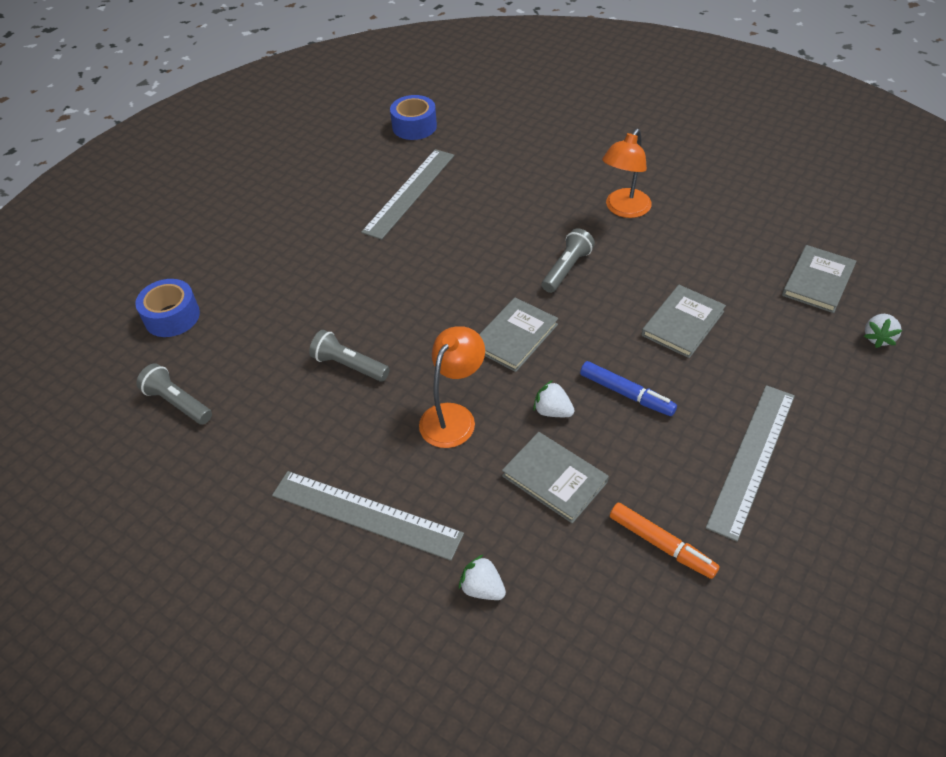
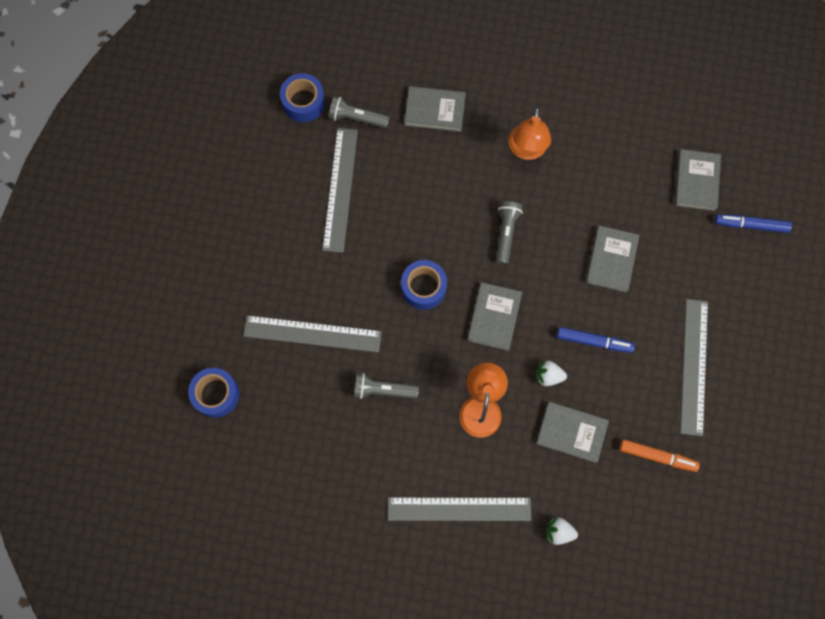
camera: 25 degrees left, 25 degrees up
grey flashlight [136,363,212,425] -> grey flashlight moved to [329,96,390,128]
white strawberry [863,314,902,348] -> blue marker [715,214,792,233]
none -> grey ruler [243,315,382,352]
none -> blue tape [401,260,447,310]
none -> grey book [404,86,466,132]

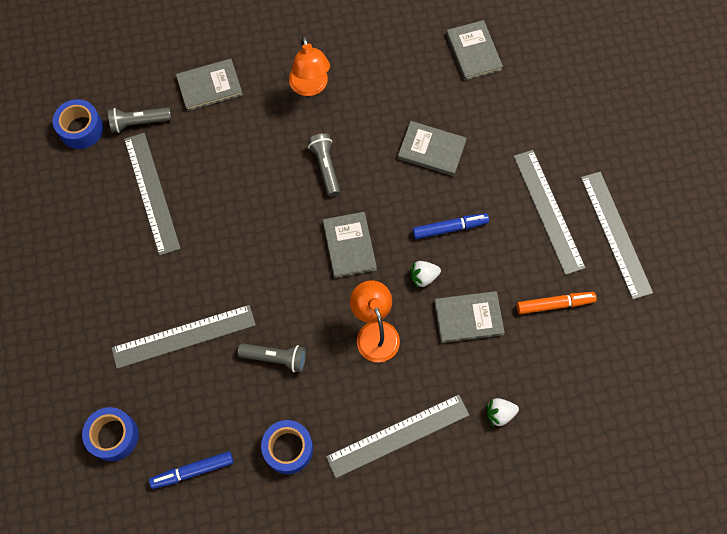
camera: 25 degrees left, 5 degrees down
grey flashlight [354,373,419,399] -> grey flashlight turned 150 degrees counterclockwise [238,343,306,372]
blue tape [401,260,447,310] -> blue tape moved to [261,420,313,474]
grey book [586,226,640,292] -> grey book turned 60 degrees counterclockwise [398,121,467,176]
blue marker [715,214,792,233] -> blue marker moved to [149,451,233,489]
none -> grey ruler [581,172,653,300]

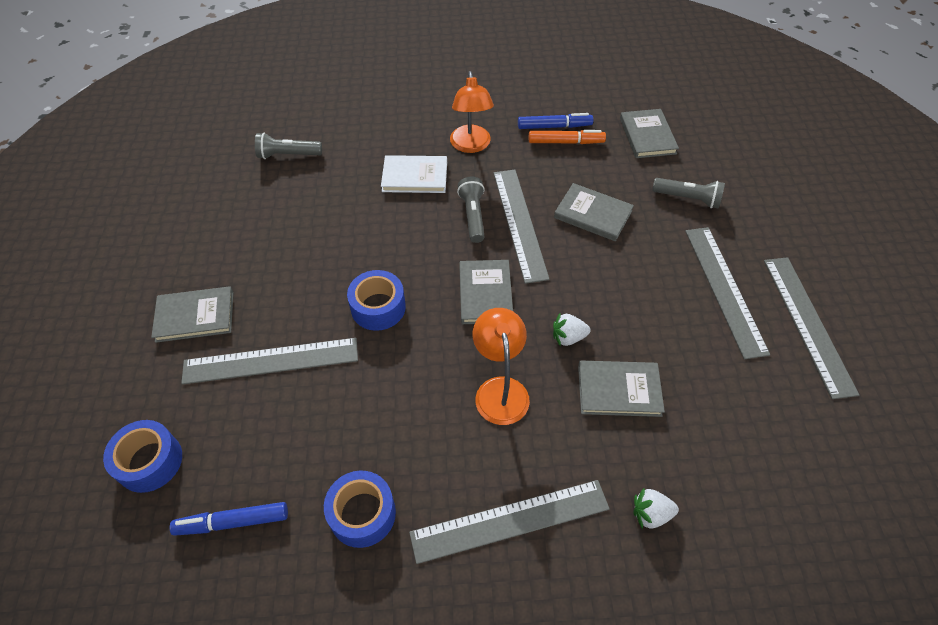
camera: 10 degrees right, 15 degrees down
blue tape [53,99,103,149] -> blue tape moved to [347,270,406,331]
grey ruler [124,133,181,256] -> grey ruler moved to [493,170,550,284]
grey book [176,59,243,111] -> grey book moved to [151,286,234,343]
grey flashlight [238,343,306,372] -> grey flashlight moved to [652,178,725,209]
blue marker [412,213,489,239] -> blue marker moved to [518,113,594,129]
orange marker [517,292,597,314] -> orange marker moved to [529,130,606,144]
none -> white book [381,155,447,193]

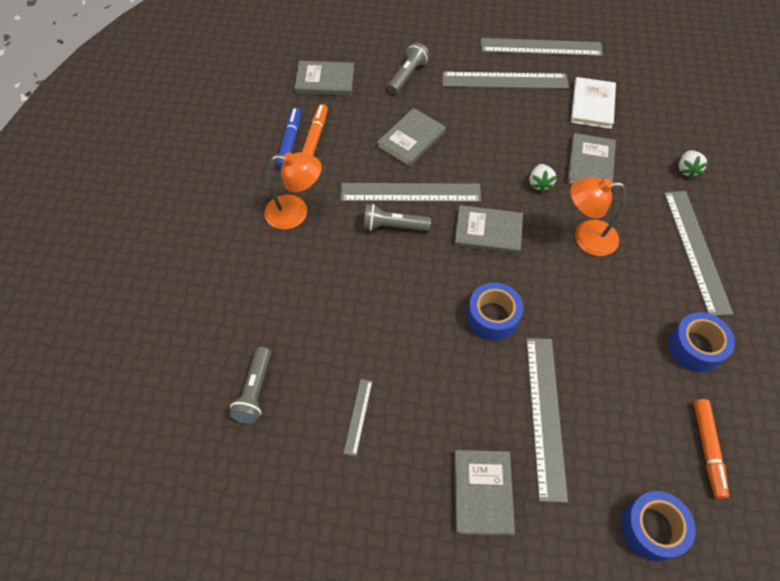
camera: 80 degrees left, 5 degrees up
blue marker [170,502,288,536] -> orange marker [694,399,729,499]
white book [381,155,447,193] -> white book moved to [571,77,616,129]
none -> grey ruler [344,379,372,456]

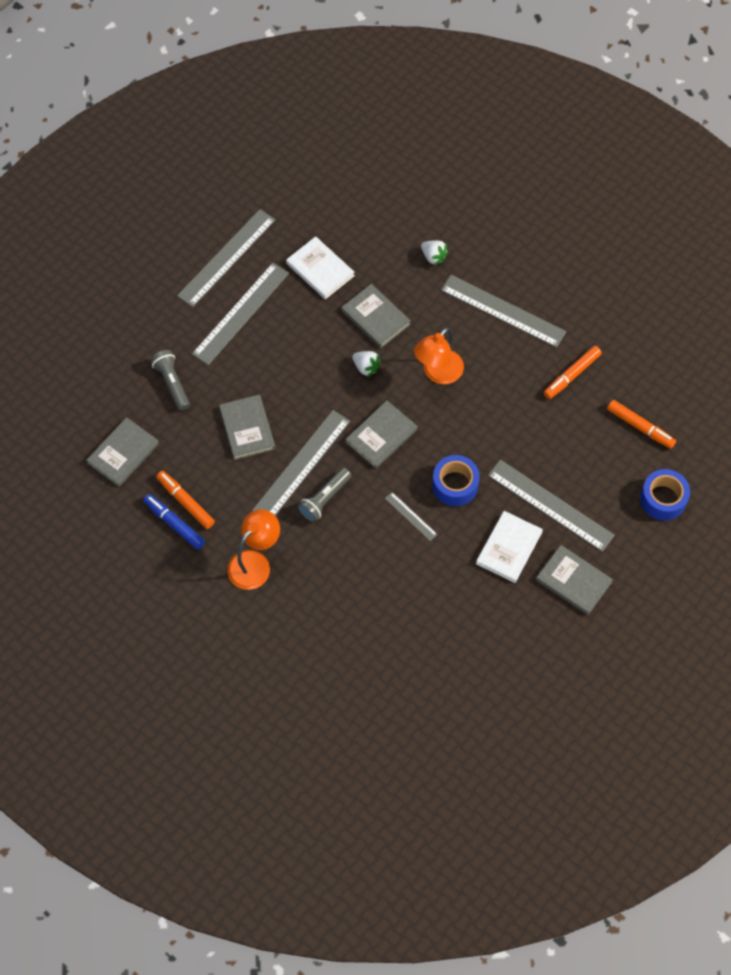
camera: 55 degrees left, 5 degrees up
grey flashlight [229,347,271,424] -> none
grey ruler [344,379,372,456] -> grey ruler moved to [385,492,438,541]
blue tape [668,312,735,373] -> orange marker [544,346,602,399]
none -> white book [476,511,543,583]

